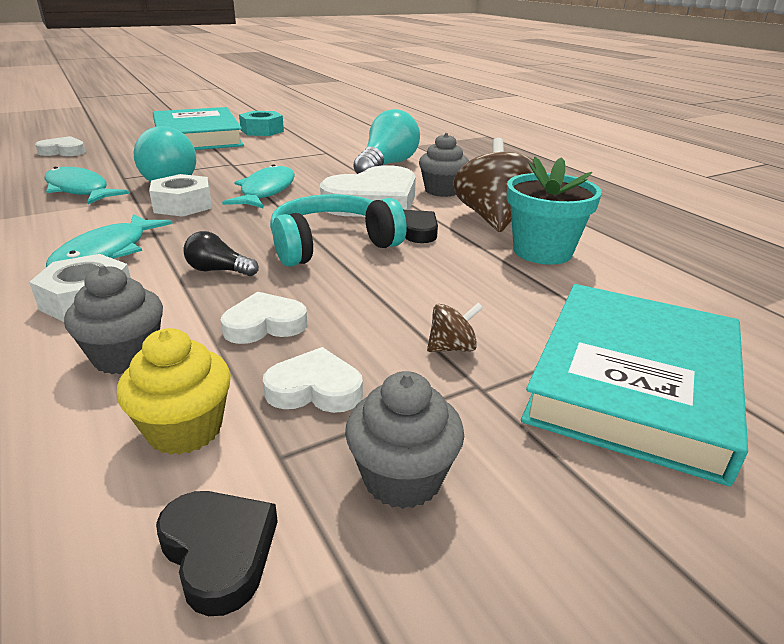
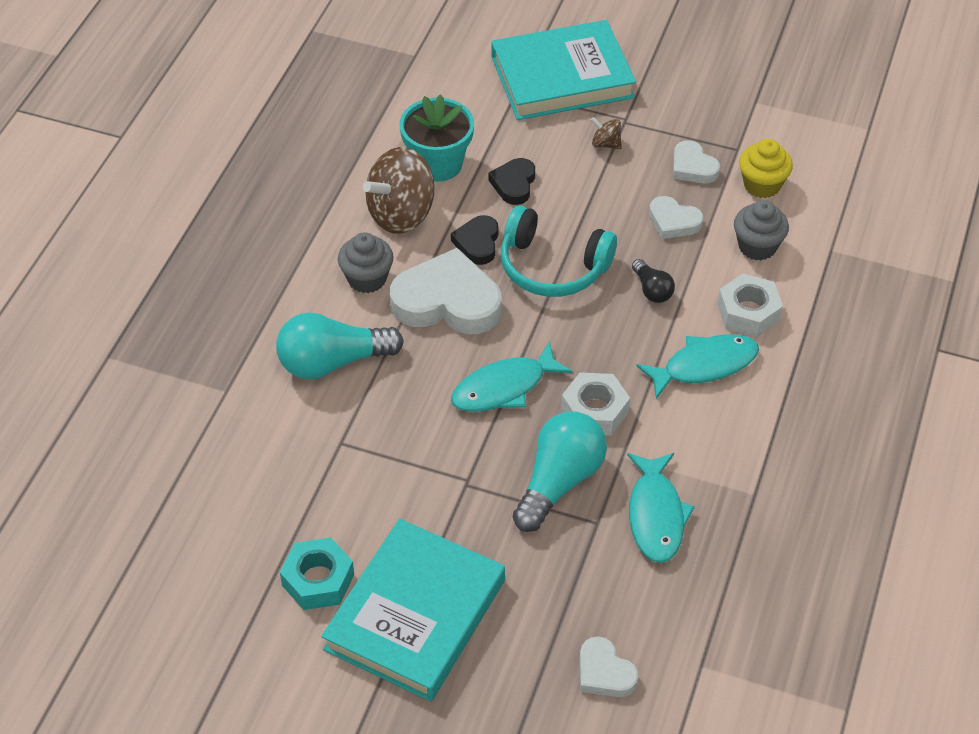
camera: 130 degrees left, 20 degrees up
black heart [156,491,278,616] -> black heart moved to [488,158,535,205]
grey cupcake [345,371,464,509] -> none

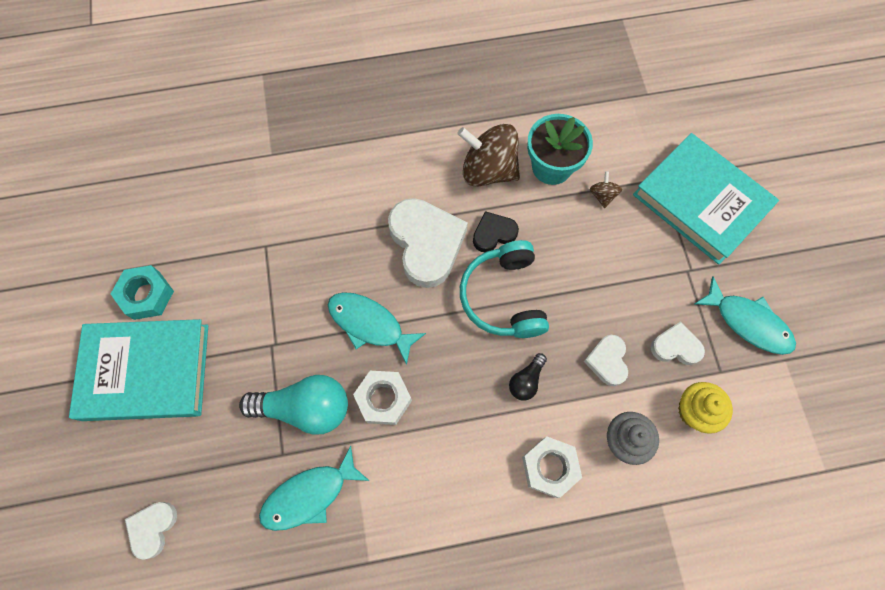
camera: 60 degrees right, 20 degrees up
turquoise light bulb [276,312,404,379] -> none
grey cupcake [338,232,394,293] -> none
black heart [488,158,535,205] -> none
brown spinning top [591,117,622,149] -> brown spinning top moved to [590,171,622,208]
turquoise fish [636,334,759,399] -> turquoise fish moved to [695,277,796,355]
white heart [673,140,720,183] -> white heart turned 75 degrees clockwise [651,322,705,365]

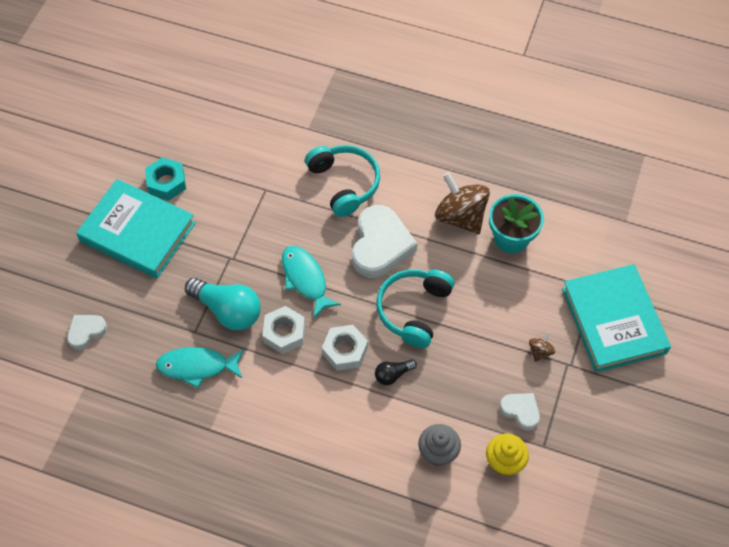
camera: 30 degrees right, 10 degrees down
black heart [473,211,519,252] -> none
white nut [522,437,582,498] -> white nut moved to [322,325,368,371]
white heart [583,335,628,386] -> none
brown spinning top [590,171,622,208] -> brown spinning top moved to [529,332,555,362]
turquoise fish [695,277,796,355] -> none
none -> turquoise headphones [305,145,380,217]

